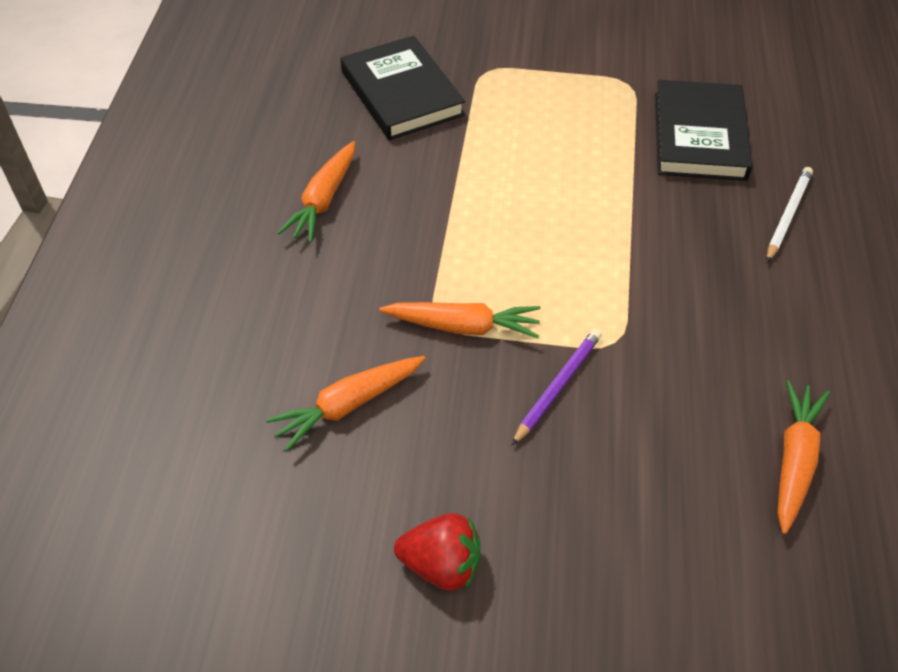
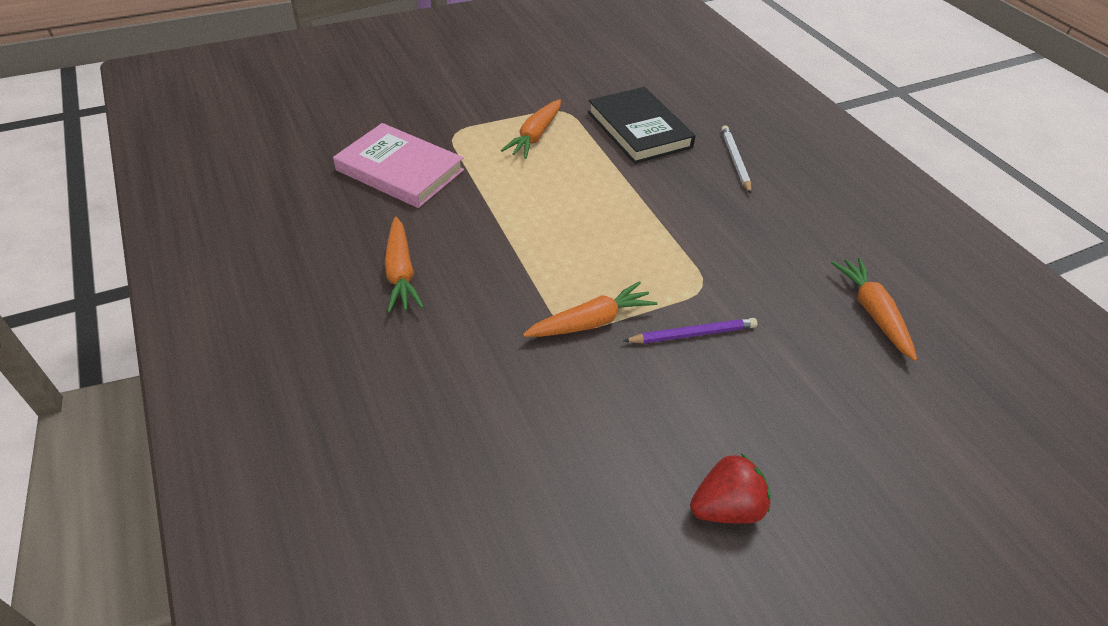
camera: 35 degrees left, 5 degrees down
orange carrot [266,356,425,451] -> orange carrot moved to [501,99,561,159]
black book [340,35,465,140] -> pink book [333,123,464,208]
purple pencil [511,328,602,446] -> purple pencil turned 75 degrees clockwise [624,318,757,344]

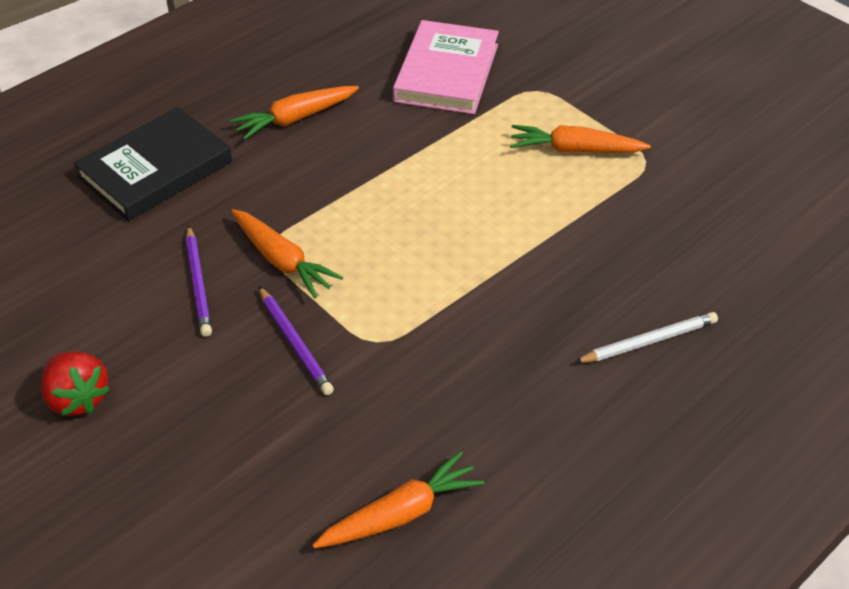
camera: 75 degrees right, 0 degrees up
black book [588,87,696,164] -> black book moved to [74,107,232,221]
none -> purple pencil [186,225,212,337]

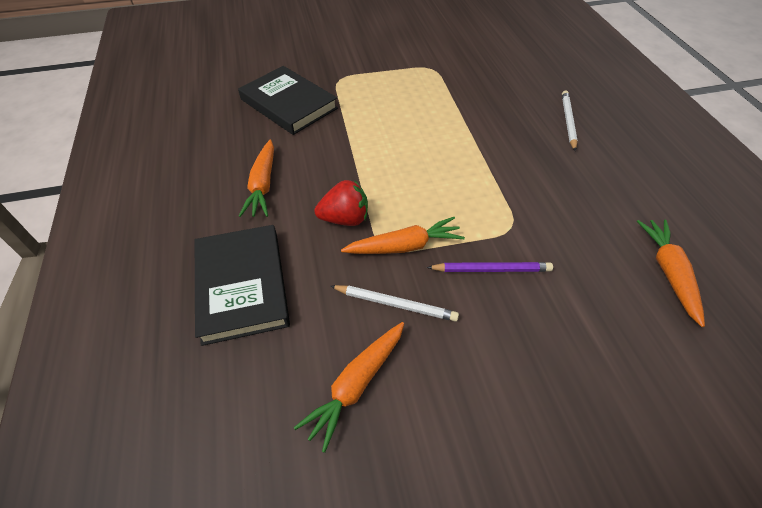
camera: 60 degrees left, 5 degrees up
red strawberry [41,351,110,416] -> red strawberry moved to [314,180,368,226]
purple pencil [186,225,212,337] -> white pencil [331,285,459,322]
pink book [393,20,499,114] -> black book [238,66,338,135]
orange carrot [510,125,651,153] -> orange carrot moved to [294,322,404,453]

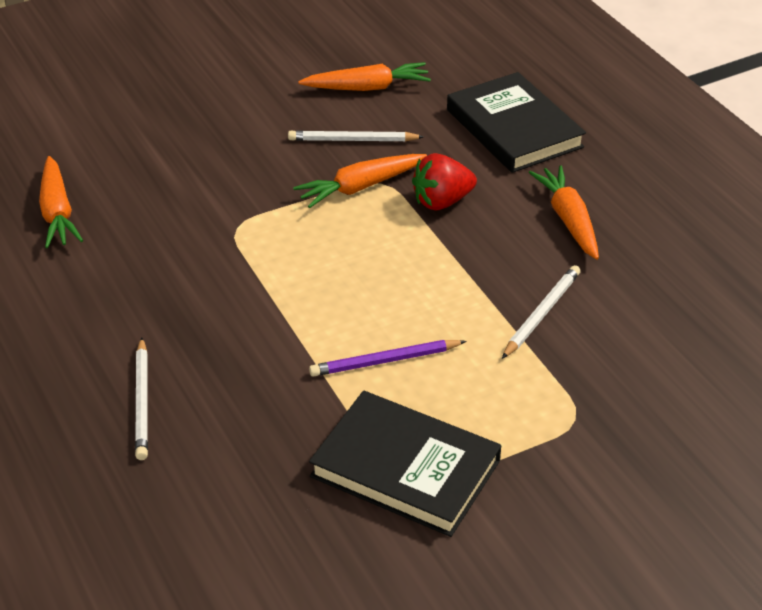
camera: 165 degrees right, 10 degrees down
black book [238,66,338,135] -> black book moved to [309,391,501,537]
orange carrot [294,322,404,453] -> orange carrot turned 60 degrees clockwise [298,62,431,91]
purple pencil [427,262,553,272] -> purple pencil moved to [309,340,467,377]
none -> white pencil [502,265,581,359]

